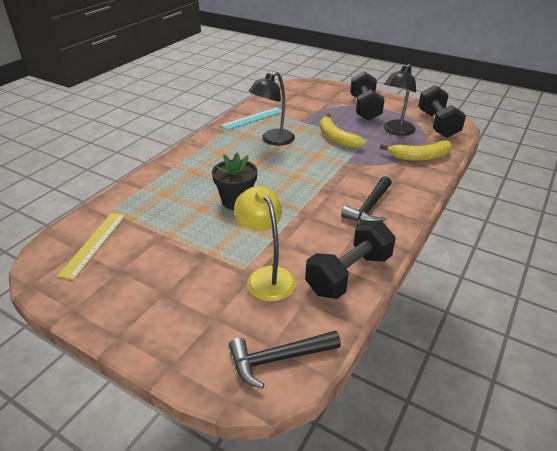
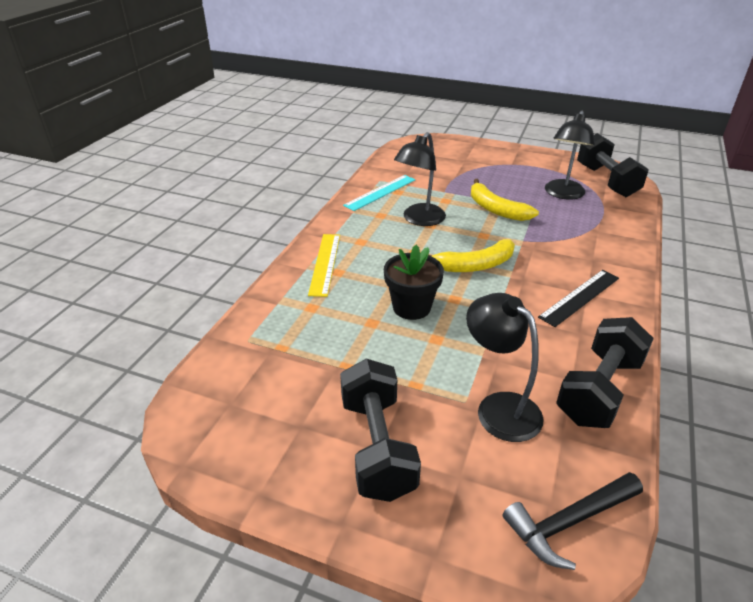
camera: 10 degrees left, 0 degrees up
yellow ruler [58,213,126,280] -> yellow ruler moved to [308,234,340,297]
yellow lamp [234,186,296,301] -> black lamp [466,293,544,442]
black hammer [341,176,392,223] -> black ruler [538,270,619,327]
black dumbbell [350,71,384,121] -> black dumbbell moved to [340,359,421,502]
yellow banana [380,140,452,161] -> yellow banana moved to [429,239,515,272]

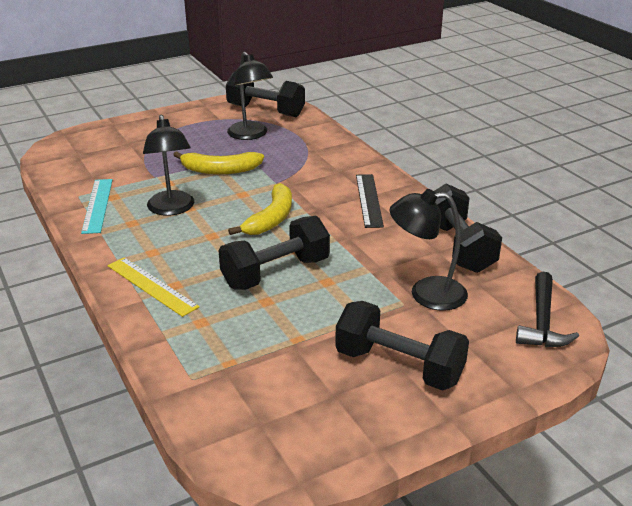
camera: 50 degrees left, 5 degrees down
black flower pot [384,245,444,320] -> black dumbbell [219,216,330,290]

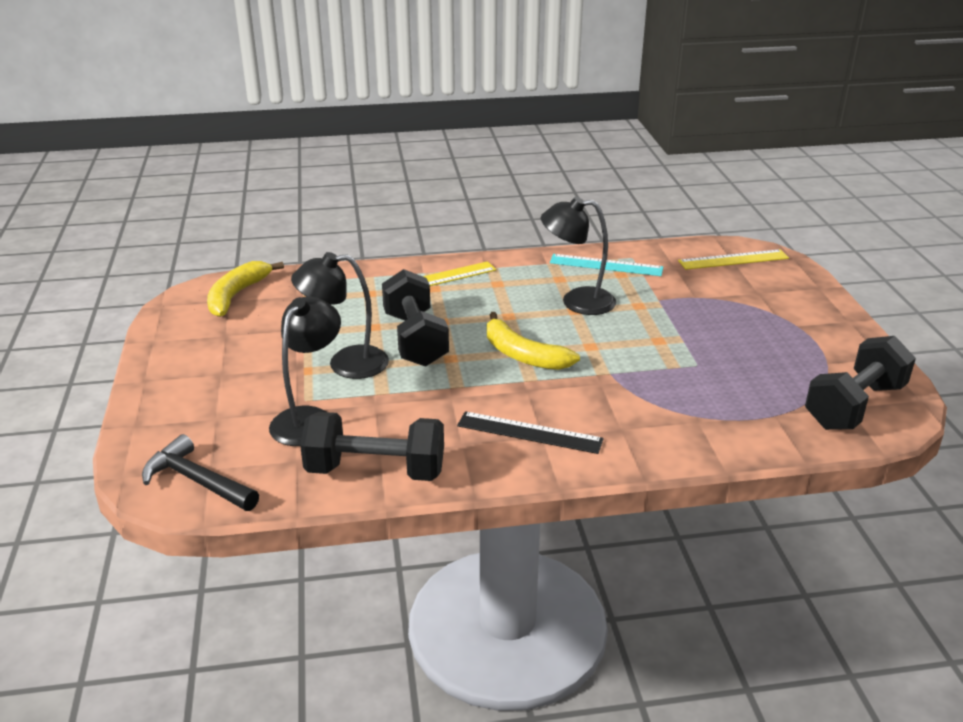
camera: 110 degrees right, 0 degrees up
yellow banana [173,151,264,175] -> yellow banana moved to [207,261,284,317]
black lamp [227,52,273,140] -> black lamp moved to [291,252,389,379]
black dumbbell [335,301,469,391] -> none
none -> yellow ruler [678,249,789,270]

